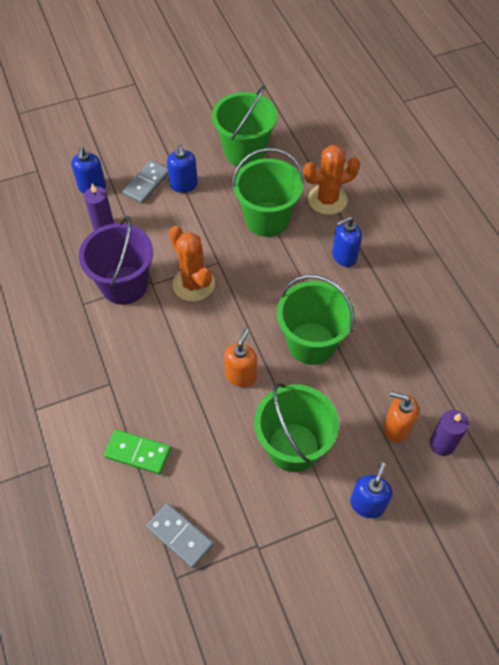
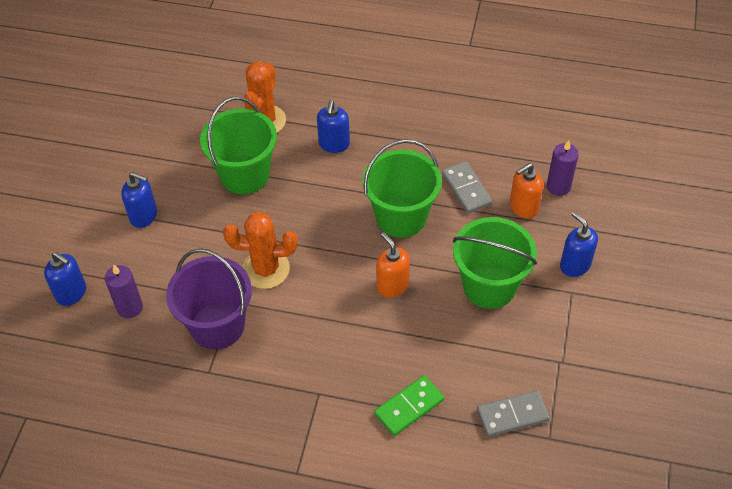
camera: 55 degrees left, 5 degrees down
grey domino [123,160,169,204] -> grey domino moved to [442,161,492,213]
green bucket [212,85,277,167] -> none

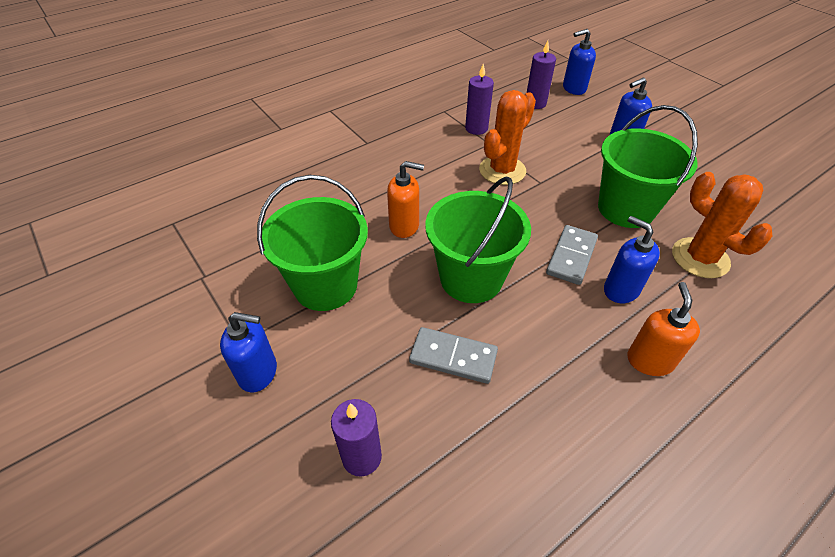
camera: 130 degrees right, 5 degrees down
purple bucket [166,248,252,349] -> purple candle [465,64,494,135]
green domino [374,375,444,436] -> none
grey domino [477,390,550,437] -> grey domino moved to [546,225,598,285]
orange soap dispenser [510,163,543,219] -> orange soap dispenser moved to [627,282,700,376]

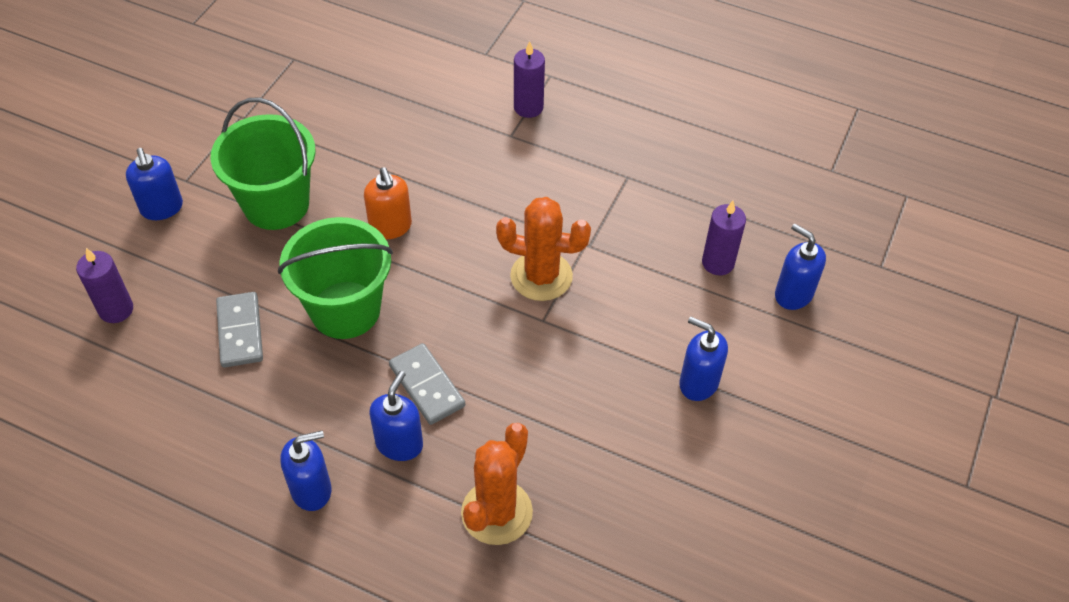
camera: 60 degrees right, 5 degrees up
purple candle [465,64,494,135] -> purple candle moved to [514,41,545,118]
grey domino [546,225,598,285] -> grey domino turned 60 degrees clockwise [389,343,465,425]
green bucket [598,105,698,228] -> none
orange soap dispenser [627,282,700,376] -> blue soap dispenser [280,431,331,511]

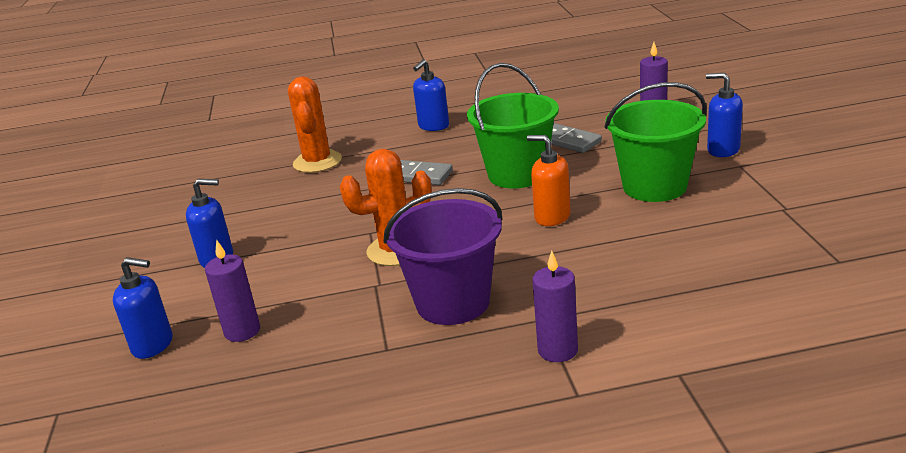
camera: 150 degrees right, 25 degrees down
blue soap dispenser [370,371,423,461] -> none
none -> purple bucket [384,188,503,325]

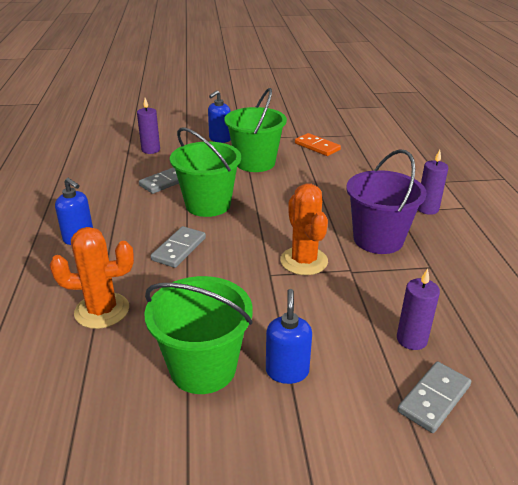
camera: 90 degrees left, 5 degrees up
blue soap dispenser [113,257,172,359] -> grey domino [397,361,471,433]
orange soap dispenser [527,135,571,226] -> none
none -> green bucket [144,276,253,394]
none -> orange domino [295,133,341,156]

